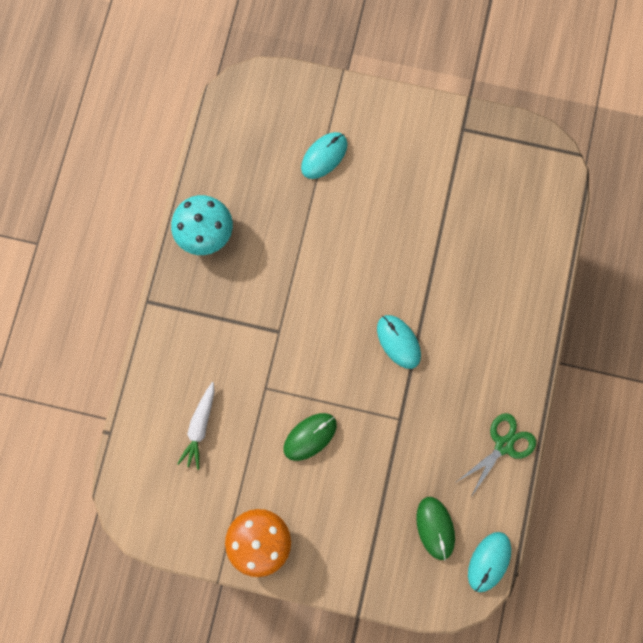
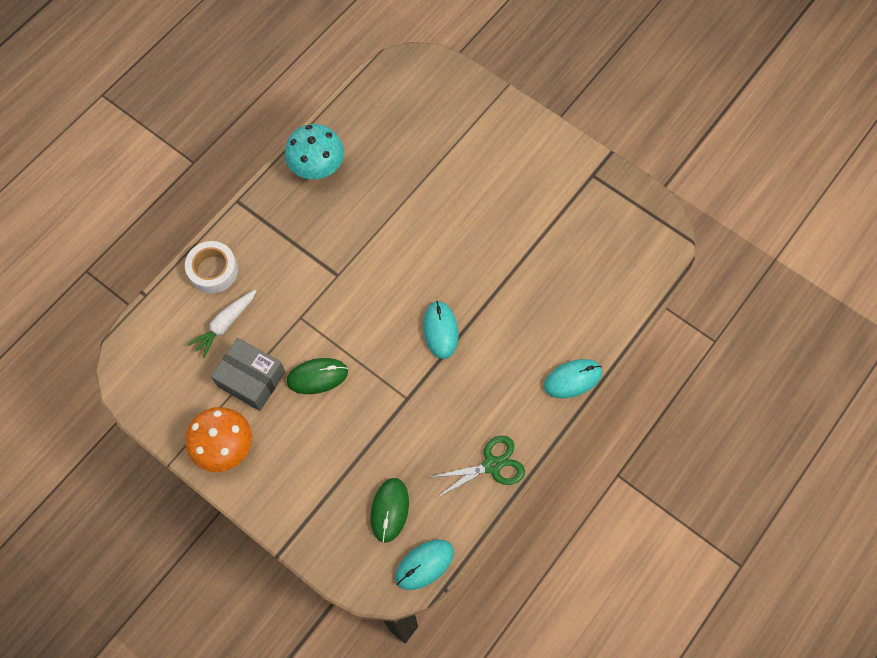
camera: 25 degrees right, 10 degrees down
turquoise mouse [301,132,348,179] -> turquoise mouse moved to [544,359,602,398]
none -> white tape [185,241,238,293]
none -> grey box [211,338,286,411]

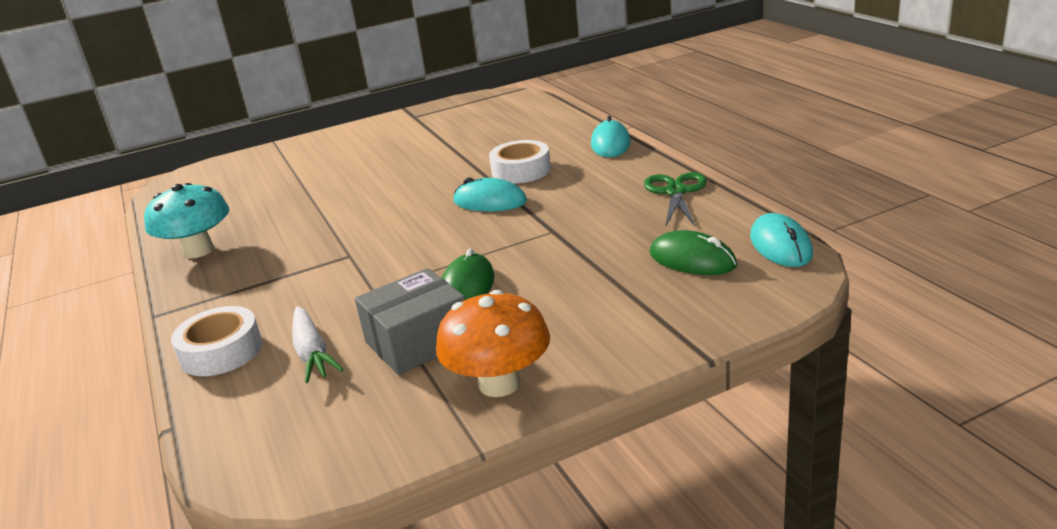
camera: 60 degrees left, 40 degrees down
none -> white tape [489,140,551,183]

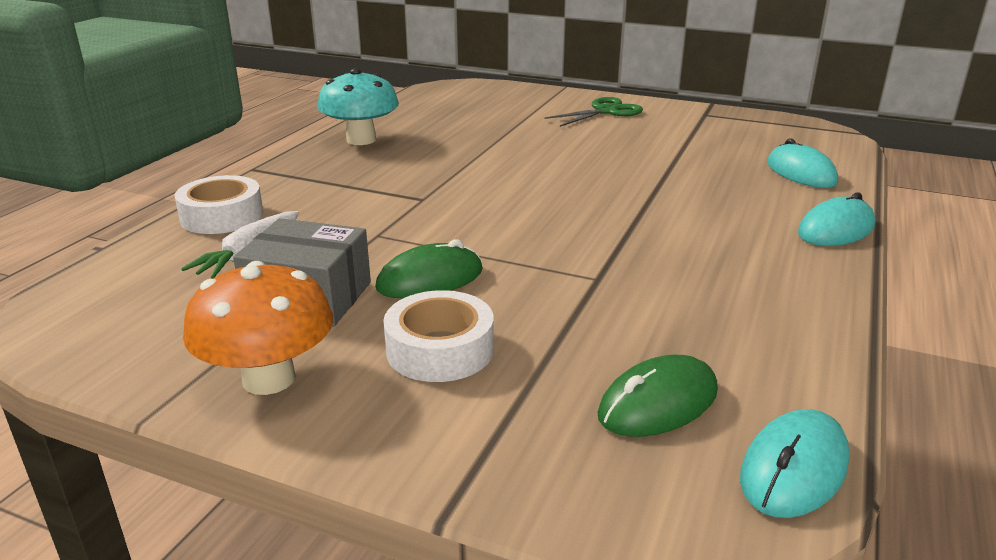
camera: 45 degrees right, 0 degrees up
turquoise mouse [453,177,527,211] -> turquoise mouse moved to [767,138,838,188]
white tape [489,140,551,183] -> white tape moved to [383,290,494,382]
green scissors [644,172,707,226] -> green scissors moved to [544,97,643,127]
green mouse [650,230,737,275] -> green mouse turned 60 degrees clockwise [597,355,718,437]

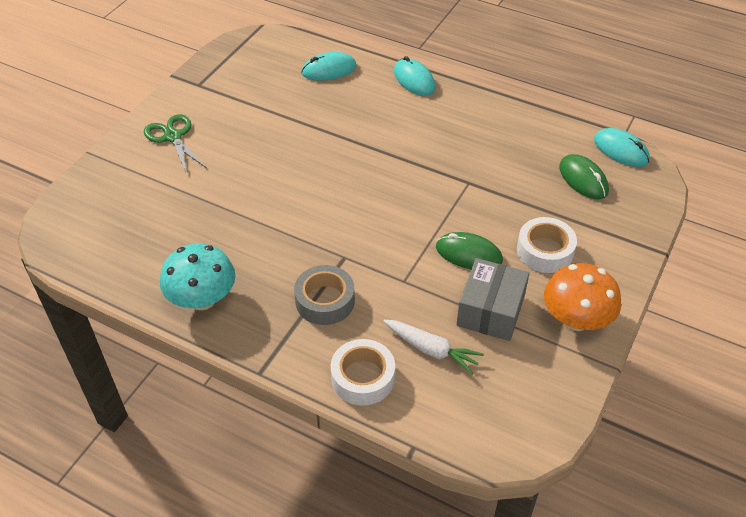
camera: 85 degrees left, 20 degrees up
green mouse [375,239,483,299] -> green mouse turned 45 degrees counterclockwise [436,232,503,269]
none -> grey tape [294,265,355,325]

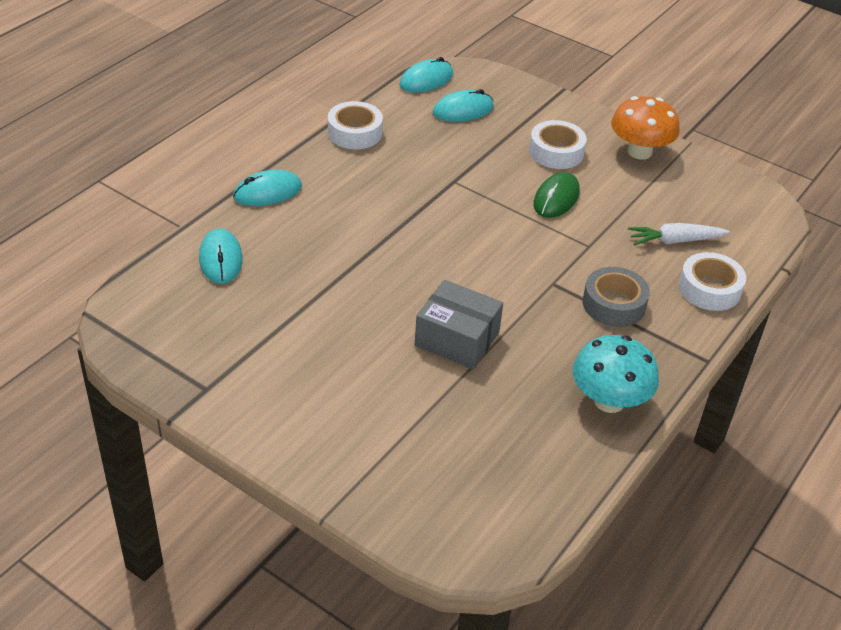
camera: 85 degrees left, 5 degrees down
green scissors [144,114,207,174] -> none
white carrot [383,320,484,374] -> white carrot turned 135 degrees counterclockwise [628,223,730,245]
grey box [456,258,529,341] -> grey box moved to [415,280,503,369]
green mouse [559,154,609,199] -> turquoise mouse [433,89,494,122]
none -> white tape [328,101,383,149]

